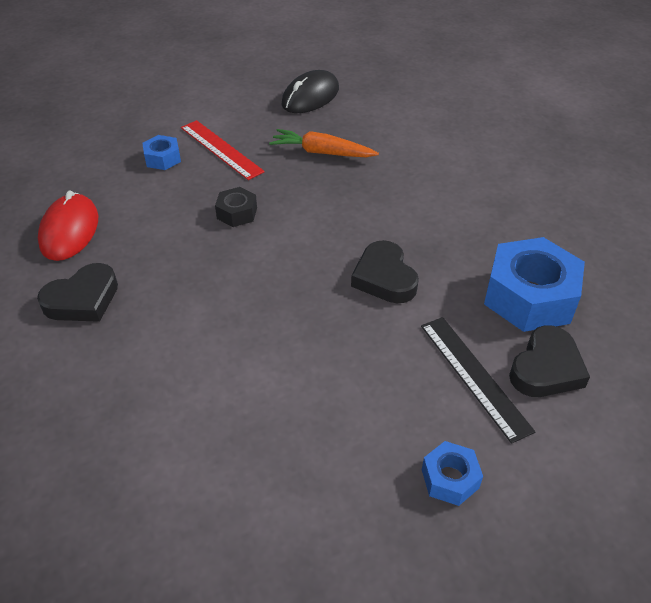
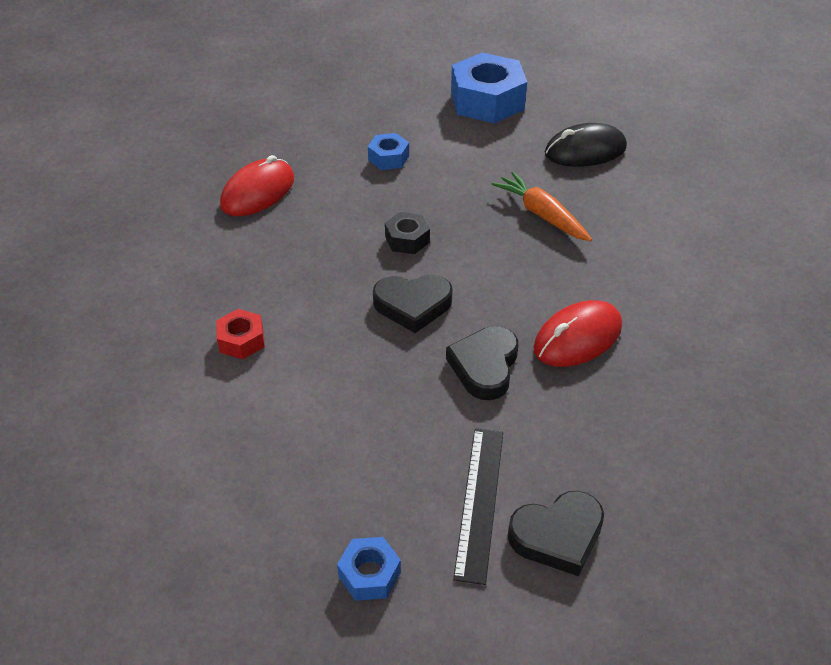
camera: 35 degrees right, 0 degrees up
black heart [37,263,118,322] -> black heart moved to [373,275,453,333]
red ruler [181,120,265,180] -> none
blue nut [484,237,585,332] -> blue nut moved to [451,53,527,123]
none -> red nut [216,309,265,359]
none -> red mouse [534,300,622,367]

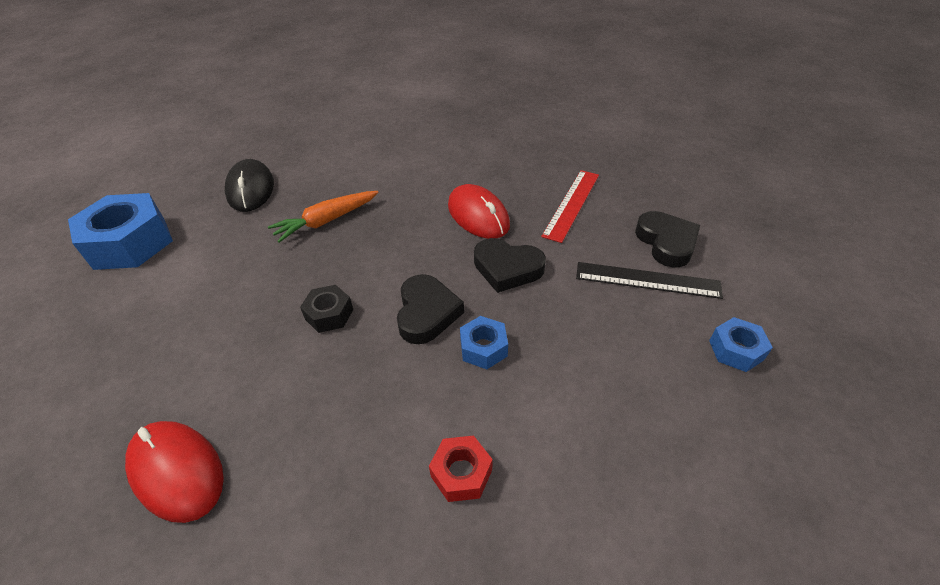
camera: 85 degrees left, 0 degrees up
blue nut [368,133,409,170] -> blue nut moved to [460,316,508,369]
none -> red ruler [541,170,599,243]

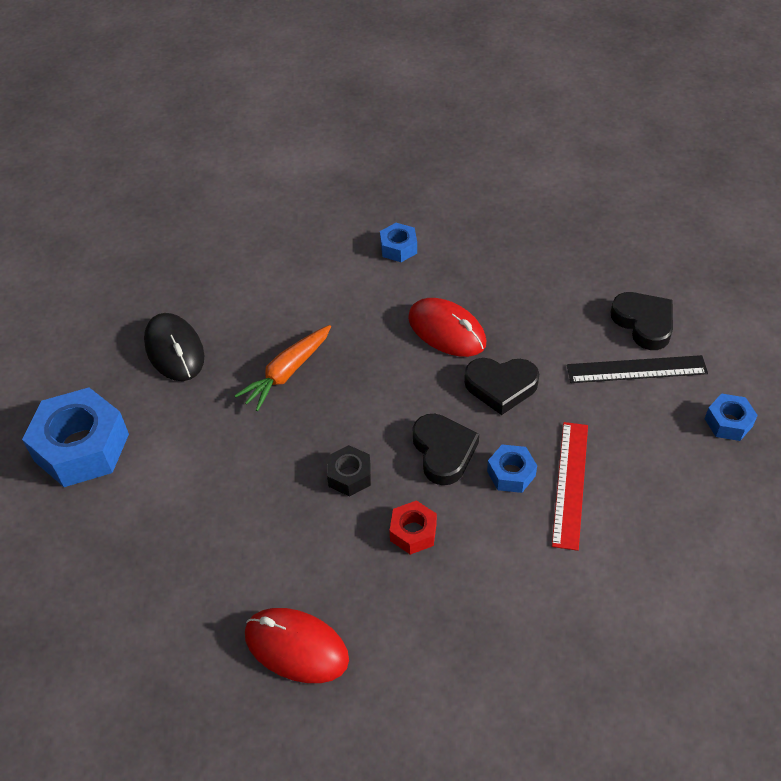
camera: 15 degrees left, 5 degrees up
red nut [429,436,493,502] -> red nut moved to [389,500,437,555]
red ruler [541,170,599,243] -> red ruler moved to [552,422,588,551]
none -> blue nut [380,223,417,262]

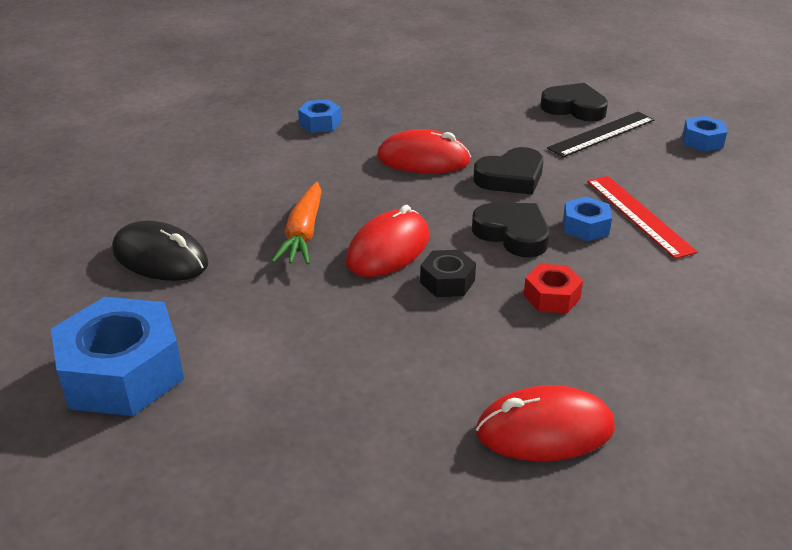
camera: 35 degrees left, 15 degrees down
none -> red mouse [346,205,430,277]

